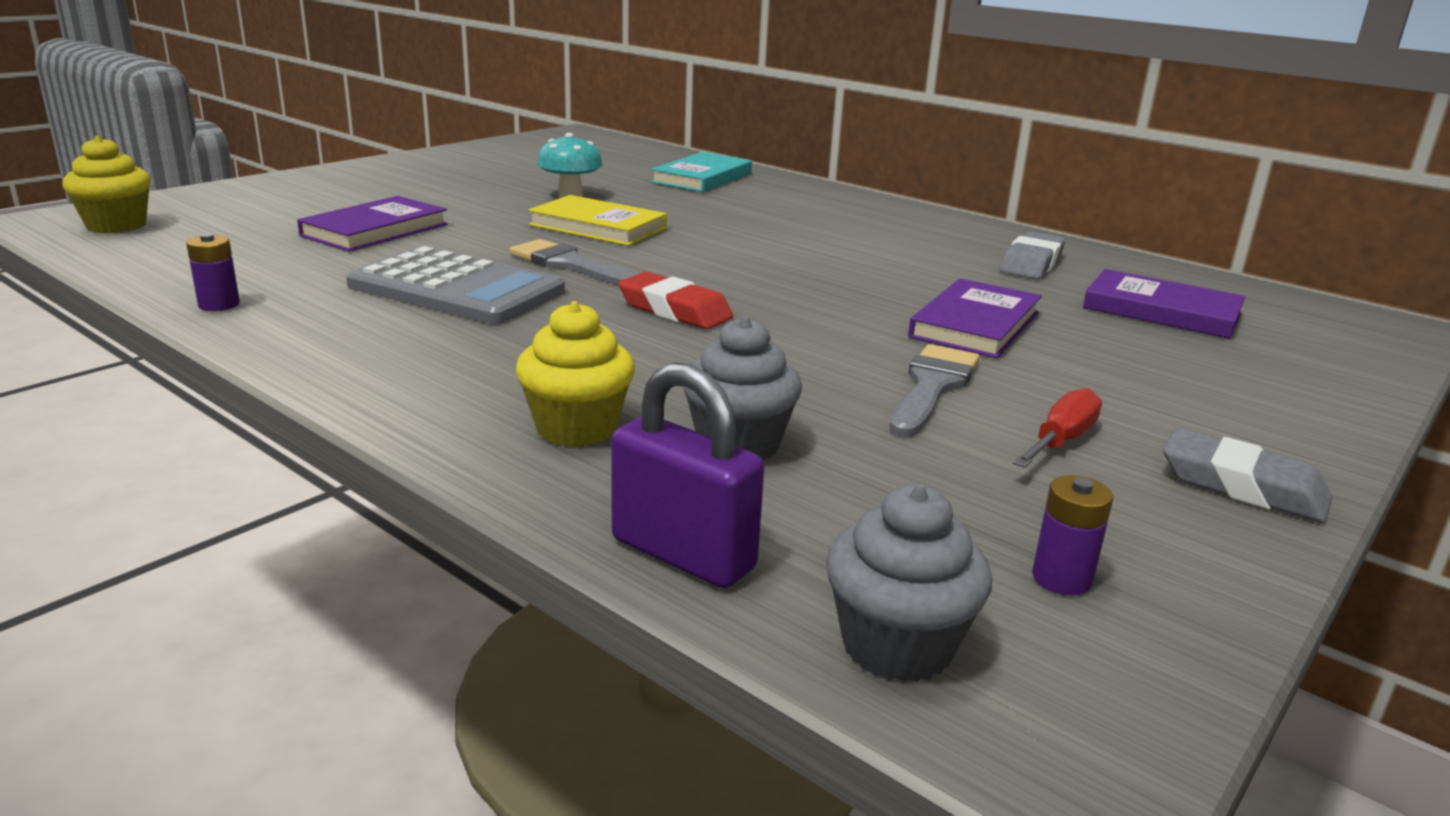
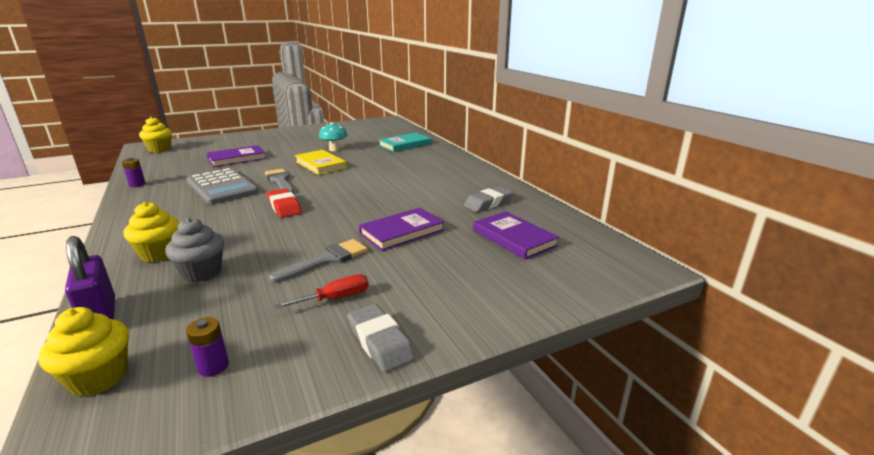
camera: 25 degrees right, 0 degrees up
grey cupcake [826,484,992,682] -> yellow cupcake [38,307,129,397]

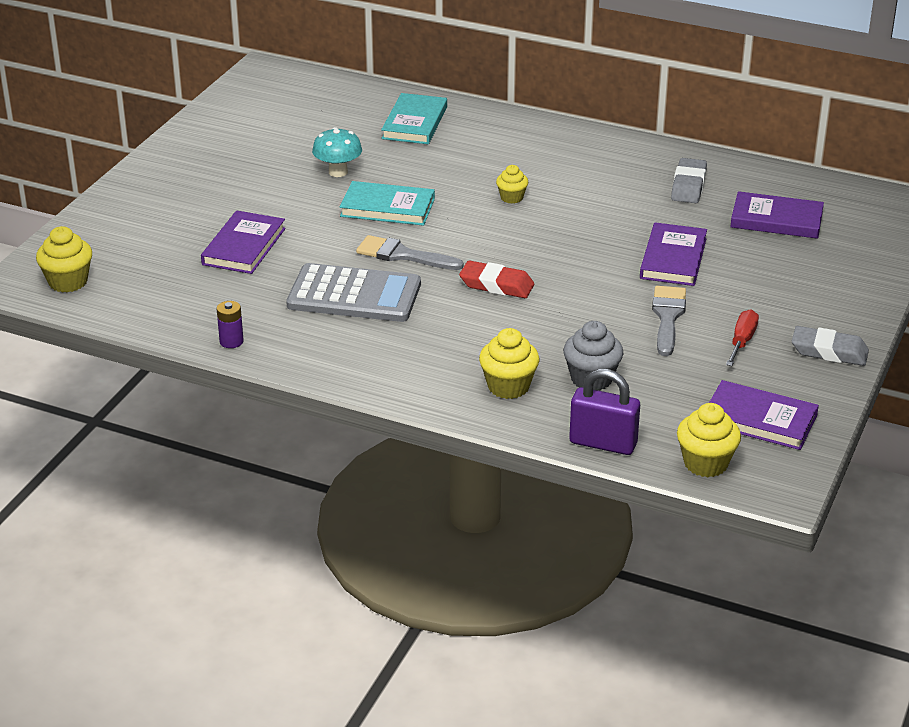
camera: 40 degrees left, 10 degrees up
purple battery [186,317,229,377] -> purple book [709,380,819,450]
yellow book [295,150,347,175] -> turquoise book [340,181,435,226]
none -> yellow cupcake [496,165,529,204]

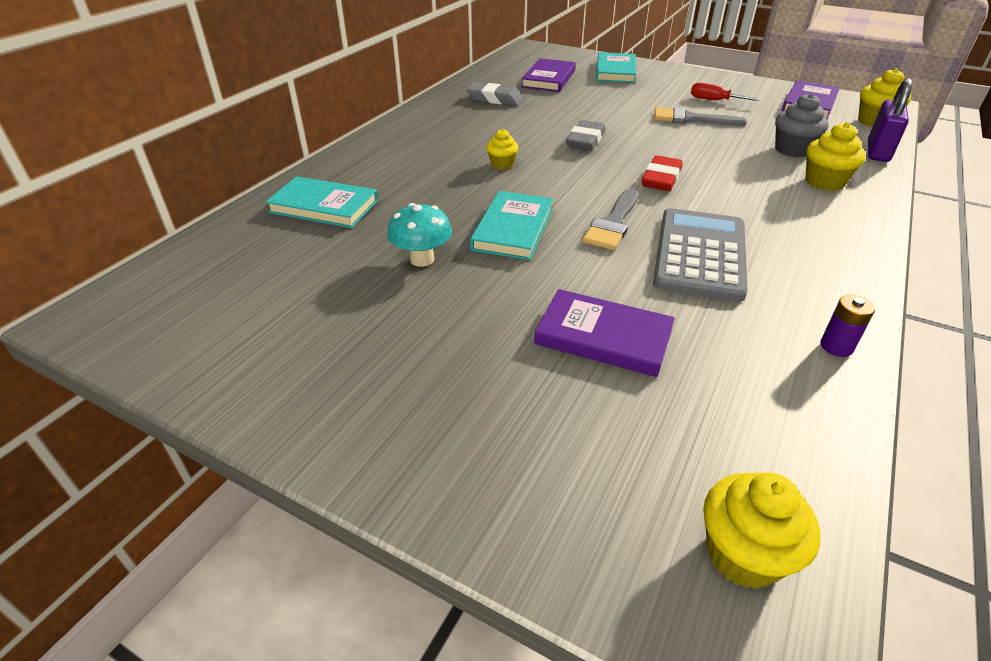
camera: 85 degrees left, 5 degrees up
purple book [640,222,707,286] -> none
grey eraser [792,326,869,366] -> grey eraser moved to [566,120,605,151]
none -> turquoise book [595,52,636,83]

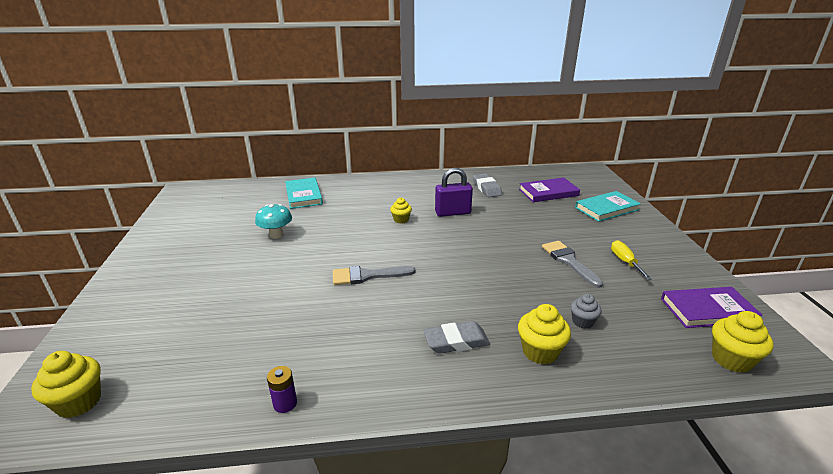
camera: 55 degrees right, 10 degrees down
turquoise book [470,191,553,260] -> none
purple book [534,289,675,377] -> none
grey eraser [566,120,605,151] -> grey eraser moved to [423,321,490,354]
red eraser [642,155,683,191] -> none
grey calculator [653,208,748,302] -> none
red screwdriver [691,83,761,101] -> yellow screwdriver [611,240,652,280]
grey cupcake [775,93,829,157] -> grey cupcake [570,294,602,329], size x0.63
purple padlock [868,78,912,162] -> purple padlock moved to [435,168,473,217]

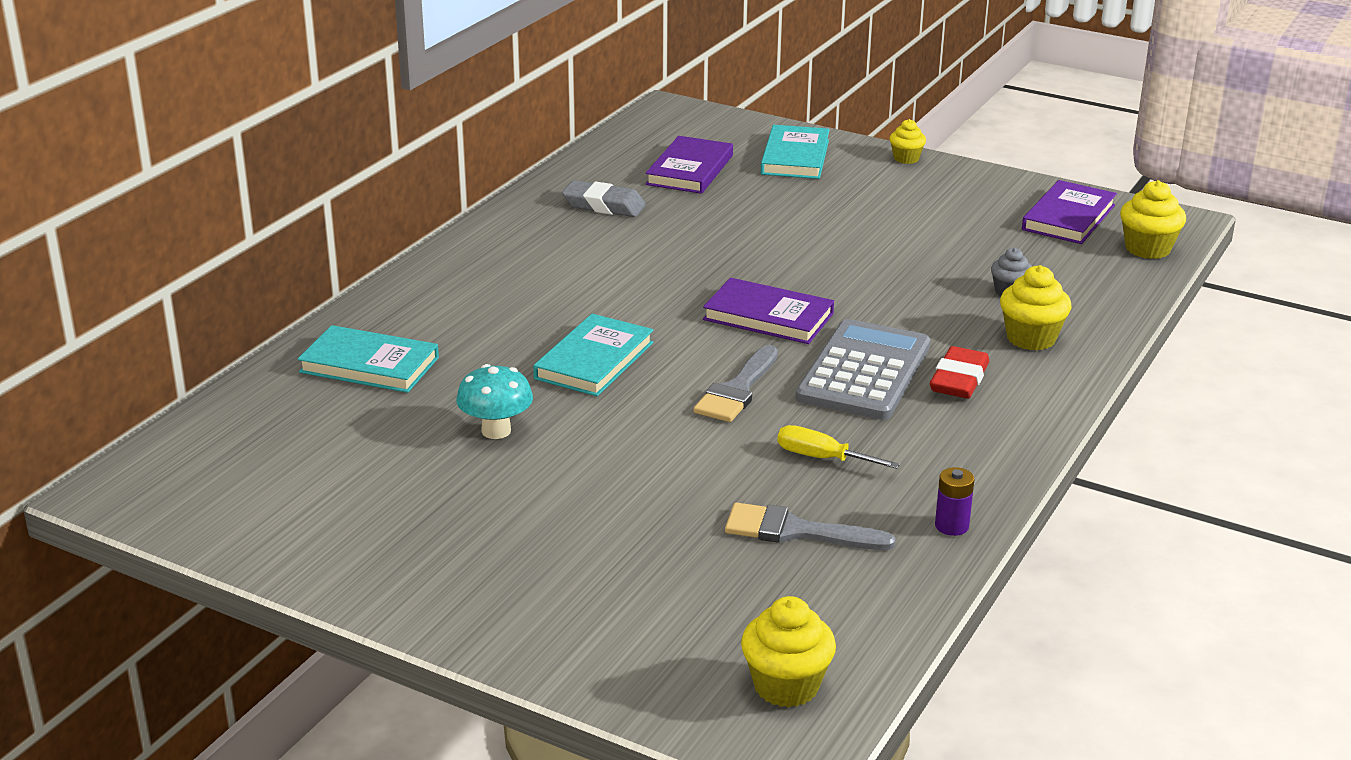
camera: 55 degrees left, 0 degrees up
yellow cupcake [390,198,412,223] -> yellow cupcake moved to [890,119,926,164]
grey eraser [423,321,490,354] -> red eraser [930,346,989,399]
purple padlock [435,168,473,217] -> none
grey brush [542,241,603,288] -> grey brush moved to [725,503,895,550]
yellow screwdriver [611,240,652,280] -> yellow screwdriver moved to [777,425,900,469]
none -> turquoise book [533,314,653,396]
none -> purple book [703,278,834,344]
none -> grey calculator [796,319,930,420]

